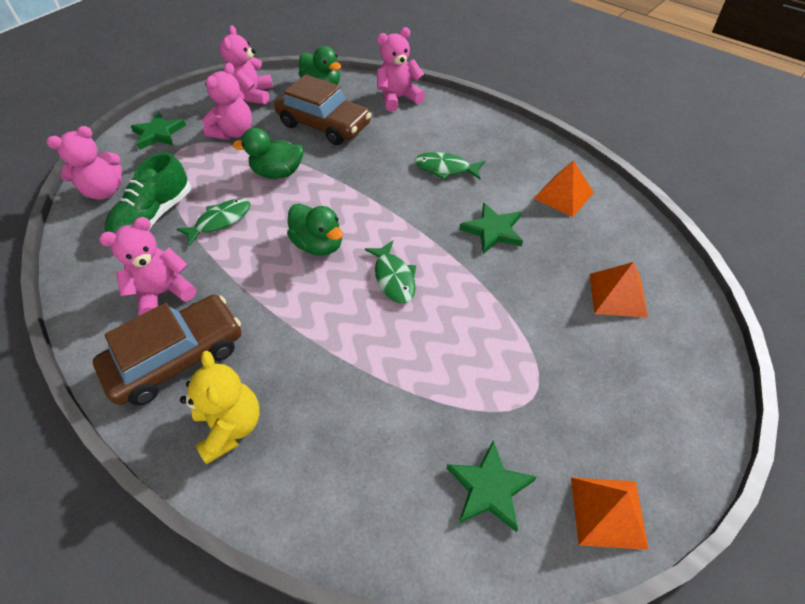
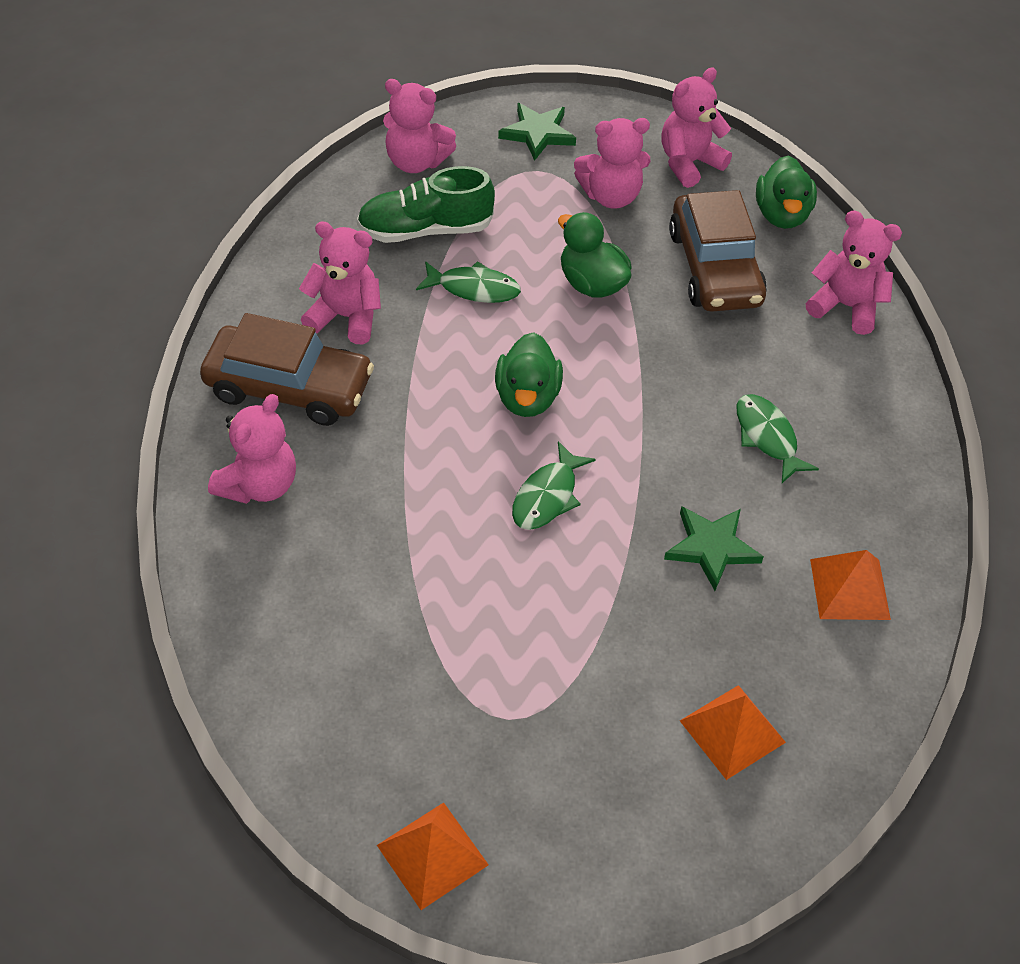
camera: 45 degrees right, 0 degrees up
yellow teddy bear [180,351,260,464] -> pink teddy bear [208,394,296,504]
green star [447,440,537,532] -> none

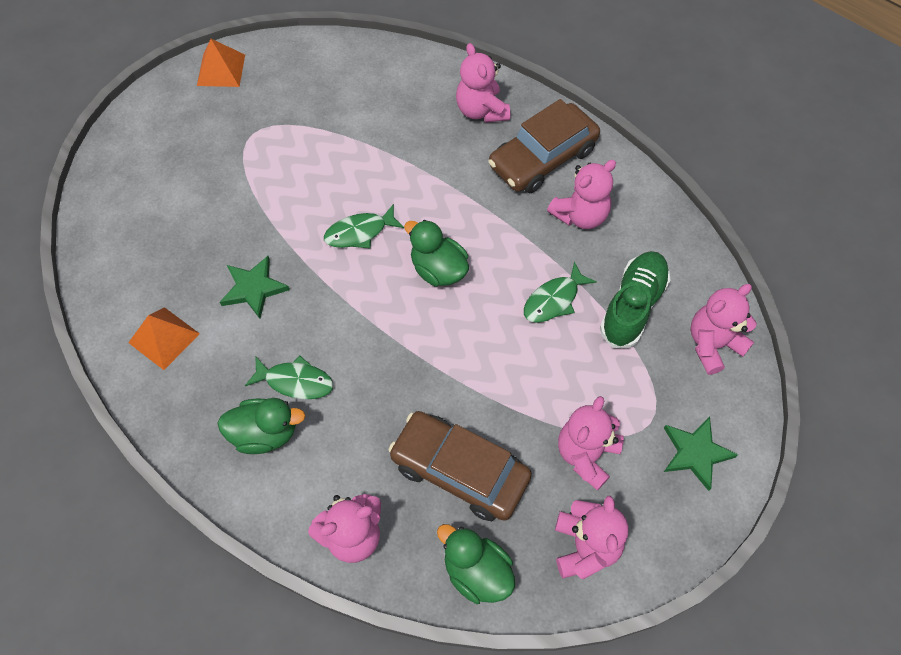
camera: 130 degrees right, 10 degrees up
green fish [512,441,596,530] -> green fish turned 90 degrees counterclockwise [324,204,404,248]
green duck [558,212,632,298] -> green duck moved to [217,398,305,454]
orange pyramid [680,685,786,780] -> none

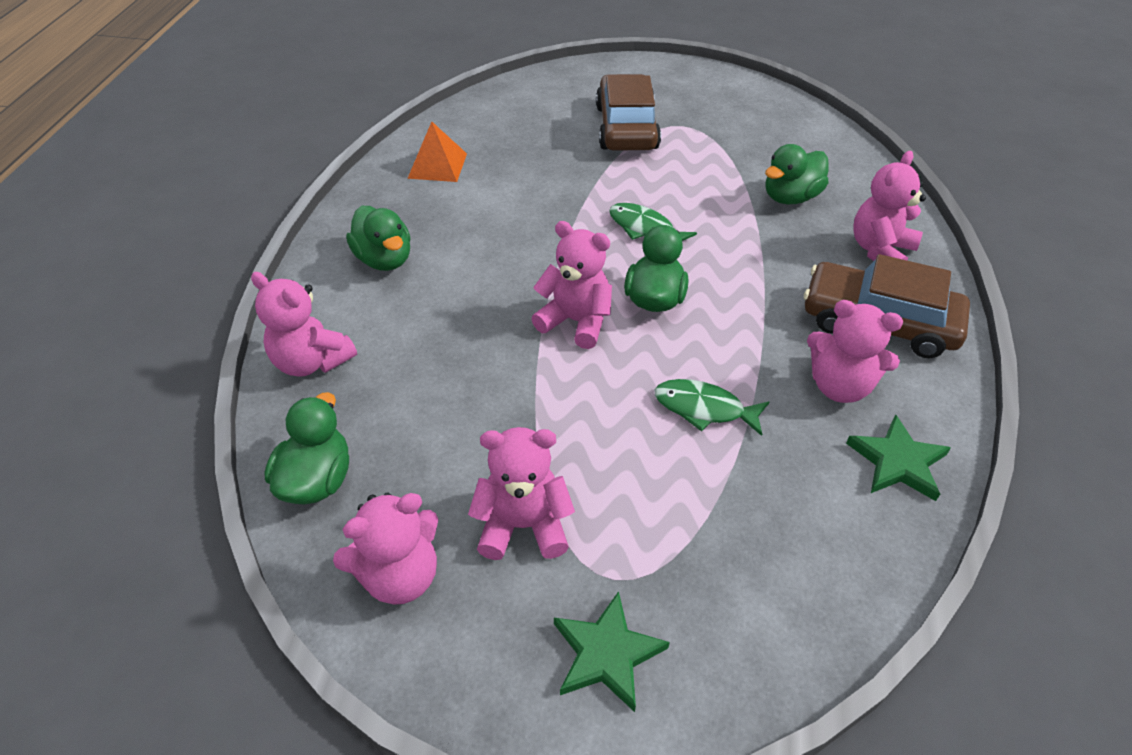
camera: 60 degrees right, 15 degrees down
orange pyramid [197,39,245,87] -> none
green star [220,256,290,319] -> green star moved to [846,414,951,501]
green fish [245,355,333,399] -> none
brown car [388,411,532,521] -> brown car moved to [596,74,661,151]
green shoe [600,251,670,348] -> none
pink teddy bear [690,284,757,375] -> pink teddy bear moved to [531,221,612,349]
none -> green duck [765,144,829,204]

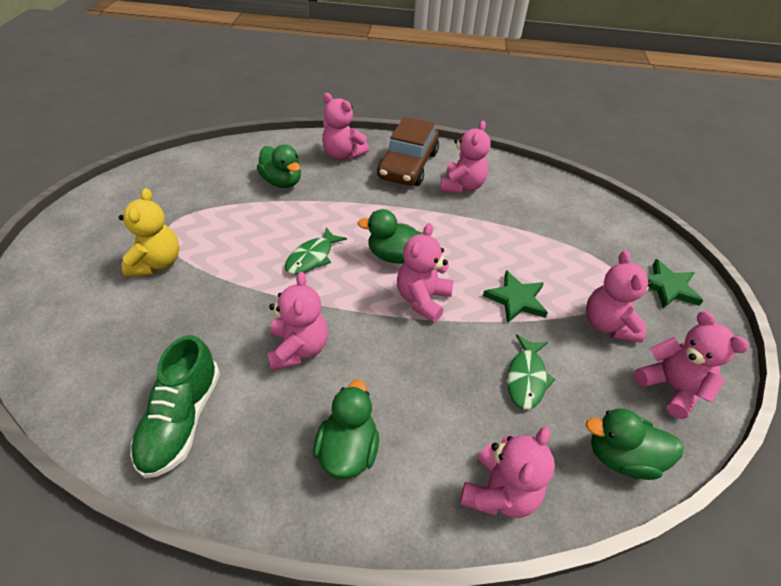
camera: 95 degrees left, 0 degrees up
green duck [346,206,411,271] -> green duck turned 45 degrees counterclockwise [313,379,379,479]
orange pyramid [407,121,467,182] -> green shoe [130,335,220,478]
brown car [596,74,661,151] -> yellow teddy bear [118,188,180,277]
green fish [654,379,769,436] -> green fish moved to [507,334,555,410]
green star [846,414,951,501] -> green star moved to [483,270,548,323]
none -> pink teddy bear [268,272,328,371]

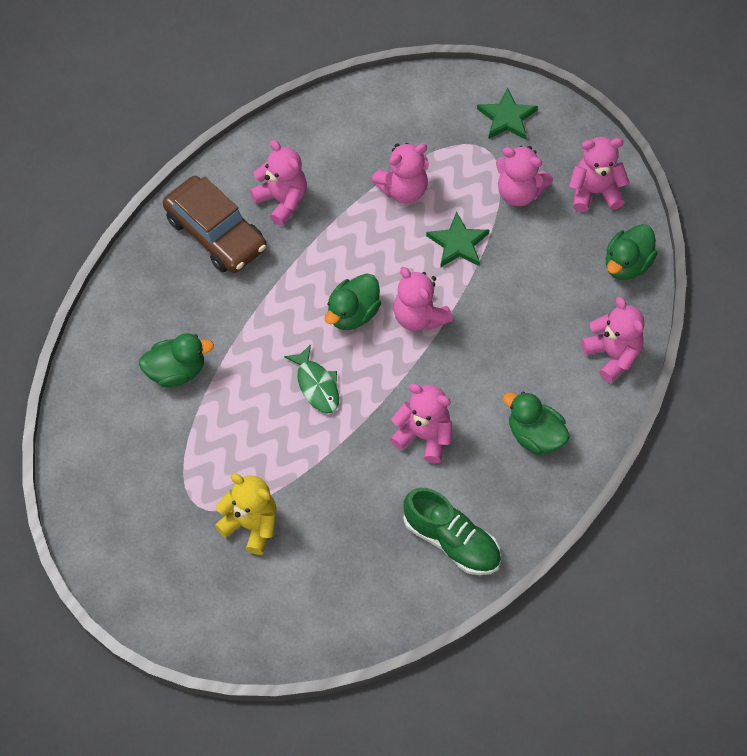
camera: 60 degrees left, 15 degrees up
pink teddy bear [322,93,369,160] -> pink teddy bear moved to [371,143,429,203]
green fish [507,334,555,410] -> none

